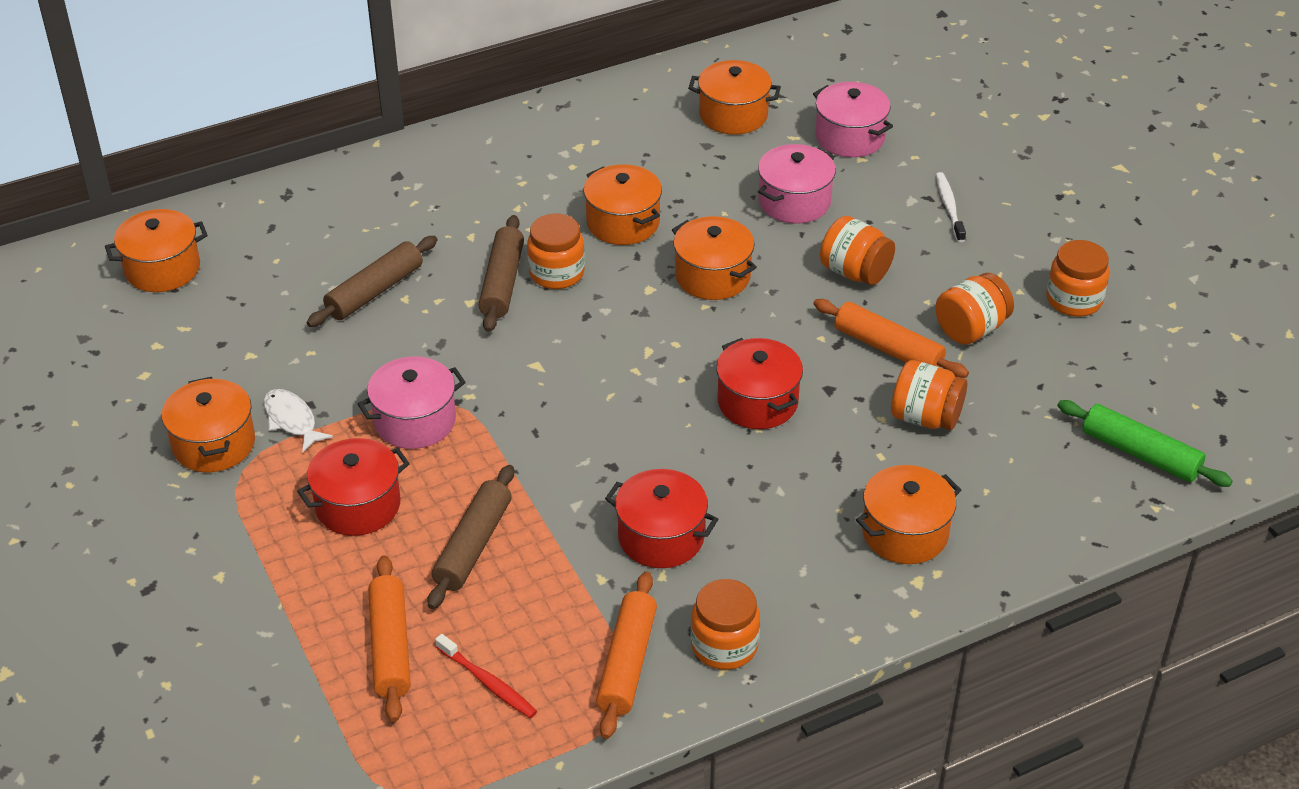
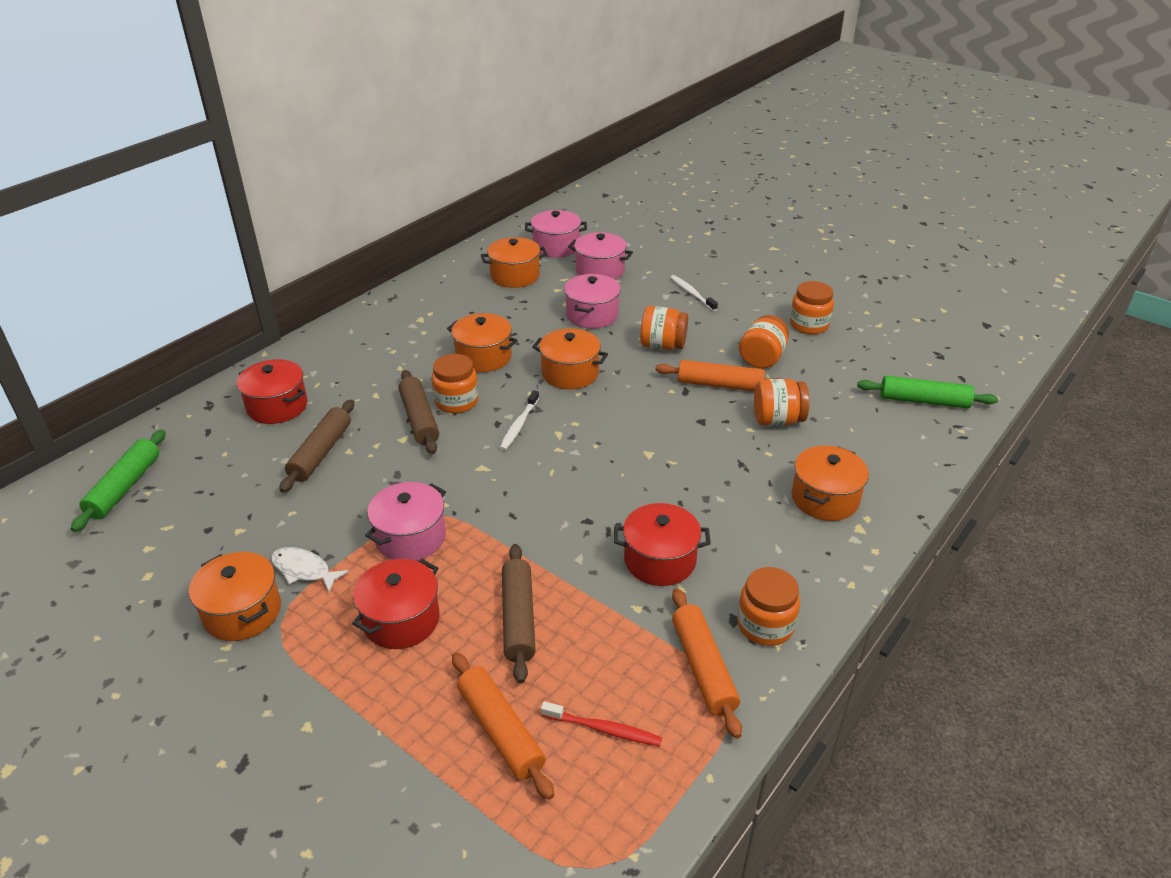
camera: 25 degrees left, 5 degrees down
orange pot [105,209,208,292] -> green rolling pin [71,430,166,532]
red pot [716,338,803,429] -> red pot moved to [237,359,307,424]
none -> white toothbrush [500,390,539,450]
none -> pink pot [525,210,587,258]

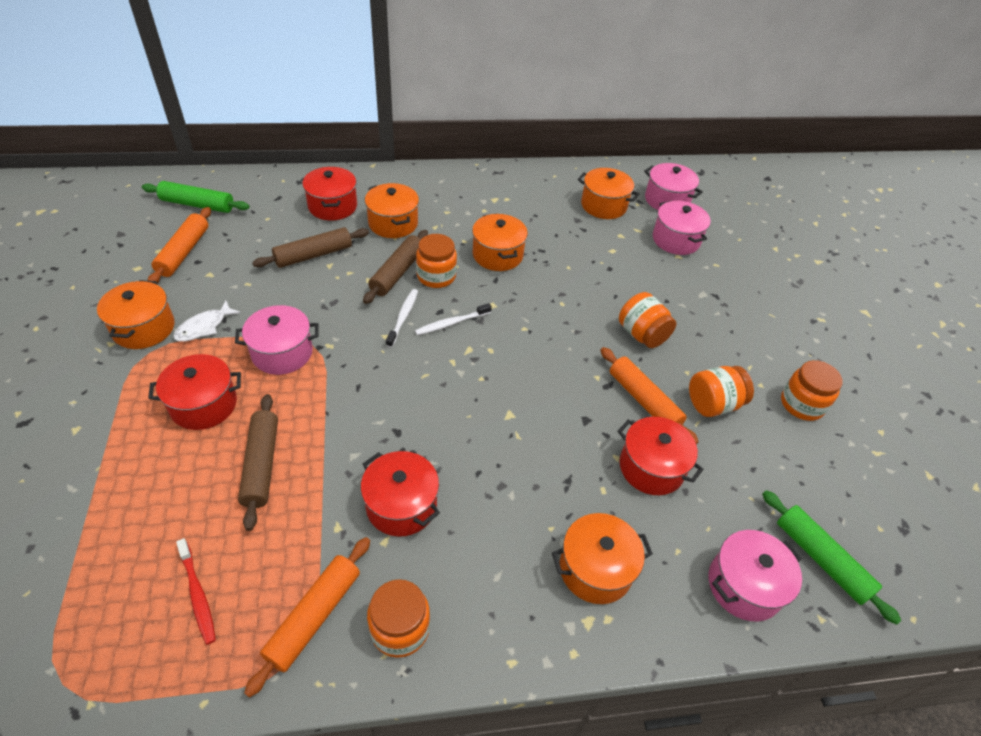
camera: 40 degrees right, 10 degrees up
green rolling pin [71,430,166,532] -> green rolling pin turned 45 degrees clockwise [142,181,249,213]
white fish [271,547,349,592] -> white fish turned 120 degrees counterclockwise [173,301,241,342]
orange rolling pin [452,652,554,800] -> orange rolling pin moved to [148,207,211,283]
brown rolling pin [502,544,536,684] -> brown rolling pin turned 45 degrees counterclockwise [238,394,278,531]
orange pot [532,328,608,389] -> orange pot moved to [365,183,419,238]
pink pot [564,274,621,328] -> pink pot moved to [709,530,802,621]
white toothbrush [670,275,718,311] -> white toothbrush moved to [386,289,418,348]
orange jar [754,379,809,425] -> red pot [617,417,704,495]

